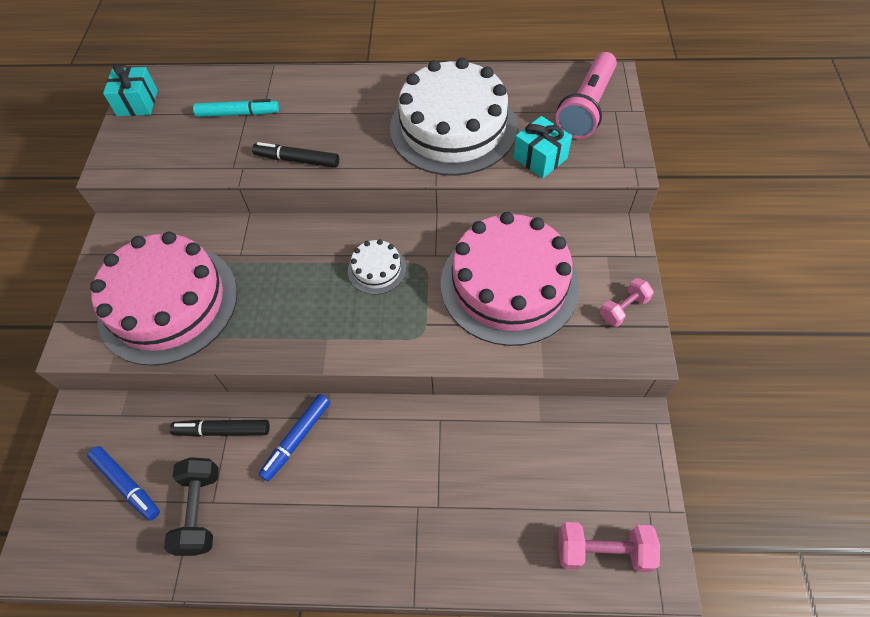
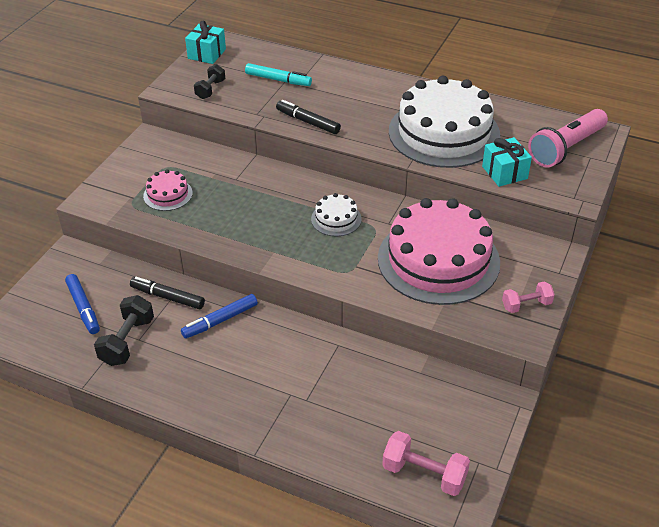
camera: 20 degrees right, 15 degrees down
pink cake [90,232,238,366] -> pink cake [143,169,193,211], size x0.43
none -> black dumbbell [194,64,225,99]

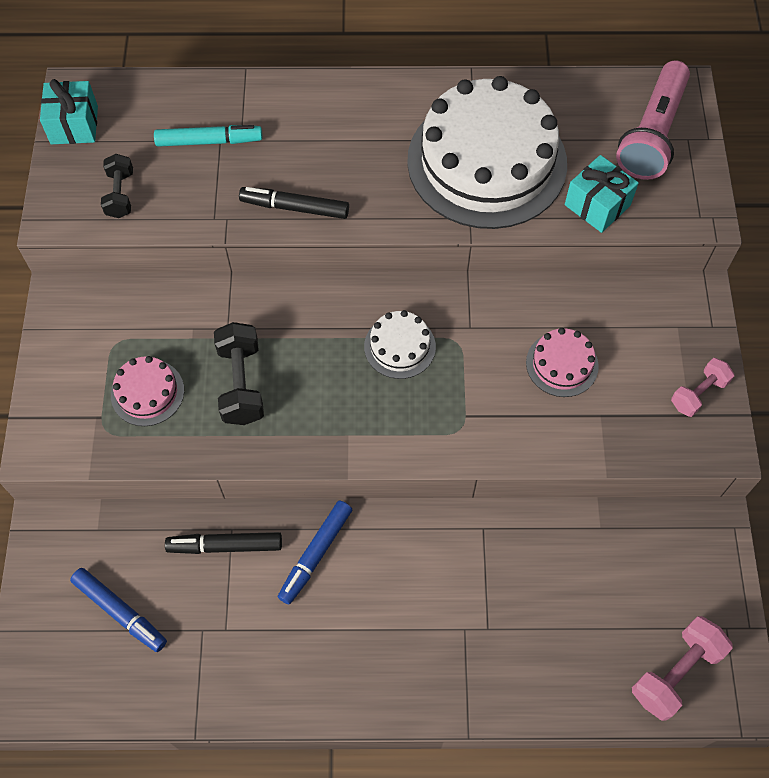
camera: 25 degrees left, 20 degrees up
black dumbbell [94,295,154,366] -> black dumbbell moved to [214,322,264,425]
pink cake [378,198,500,305] -> pink cake [526,328,599,397], size x0.43
pink dumbbell [382,431,470,496] -> pink dumbbell turned 45 degrees counterclockwise [632,616,733,721]

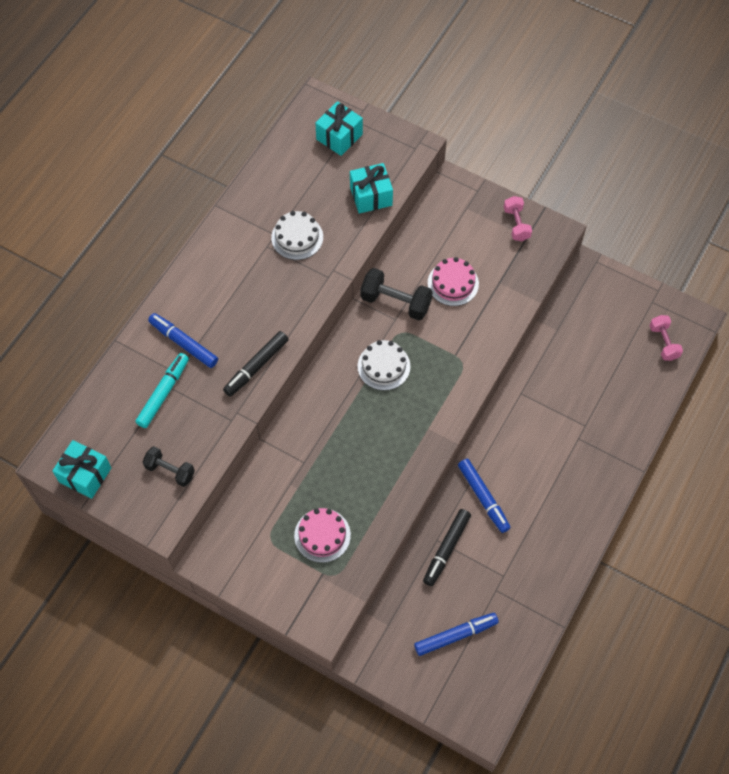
camera: 60 degrees left, 0 degrees up
black dumbbell [214,322,264,425] -> black dumbbell moved to [360,268,433,320]
white cake [407,76,567,229] -> white cake [271,211,323,260], size x0.43
pink flashlight [616,61,690,180] -> turquoise gift [315,101,363,156]
pink dumbbell [632,616,733,721] -> pink dumbbell [649,315,683,361], size x0.66
none -> blue marker [148,313,218,368]

